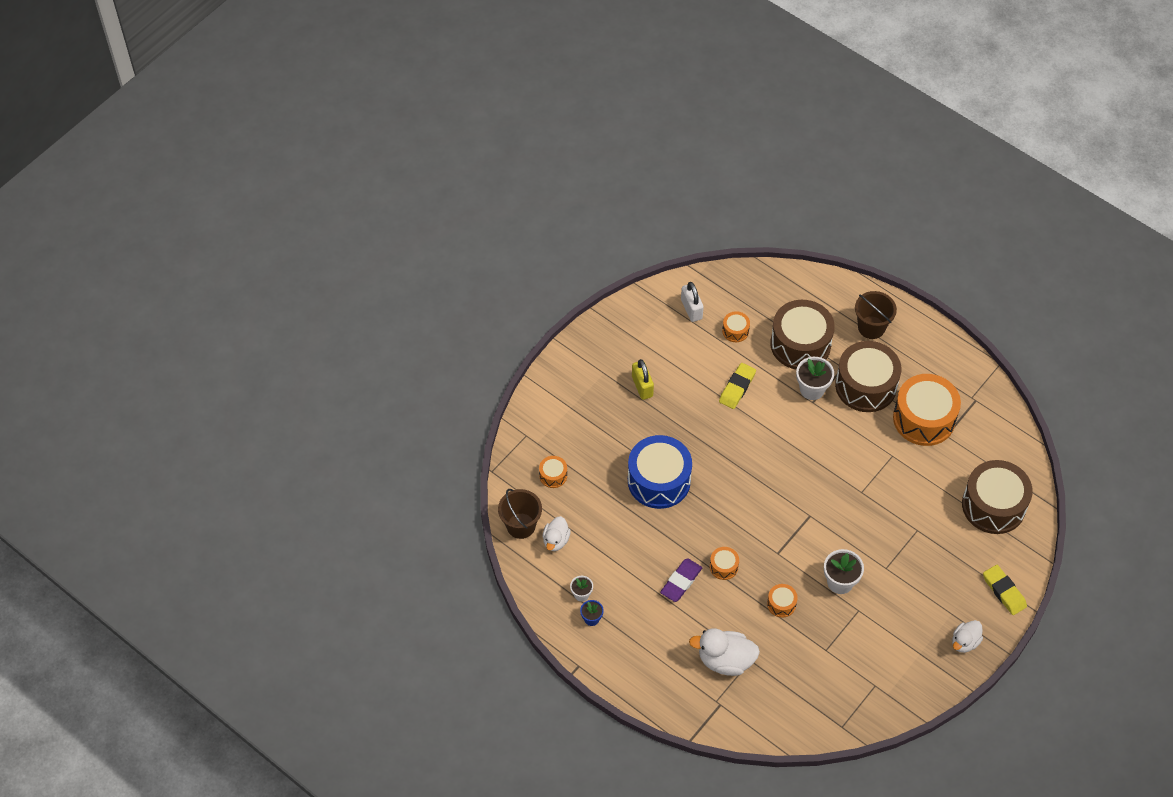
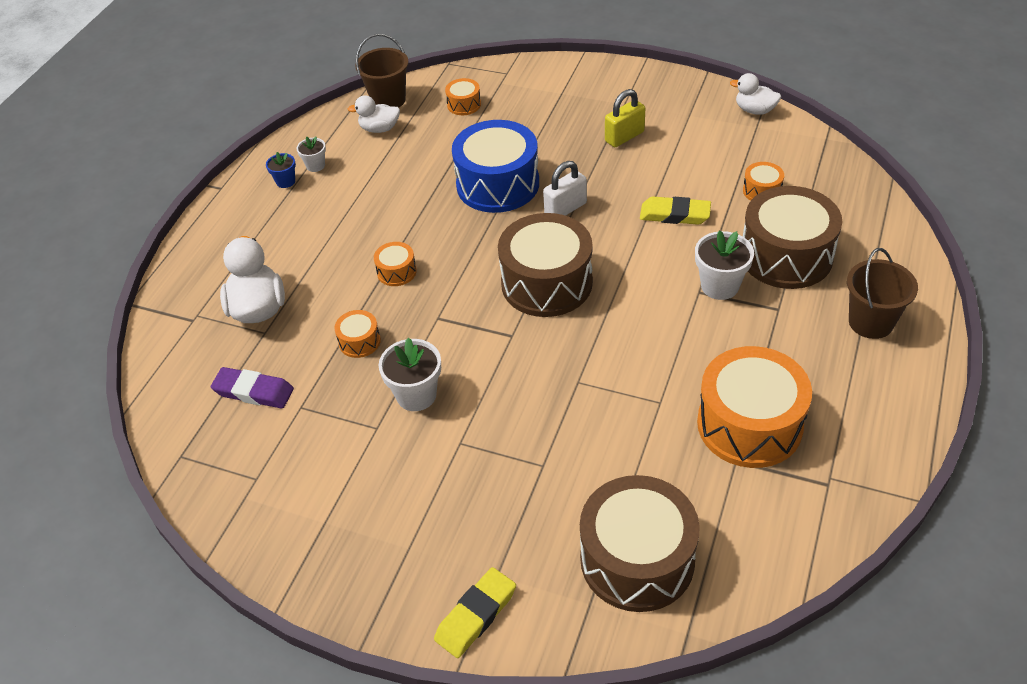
camera: 75 degrees right, 10 degrees down
purple eraser [660,558,702,602] -> purple eraser moved to [211,367,294,409]
white padlock [681,282,704,322] -> white padlock moved to [543,161,587,216]
brown drum [835,341,901,412] -> brown drum moved to [498,213,593,317]
white duck [952,620,983,653] -> white duck moved to [730,73,781,115]

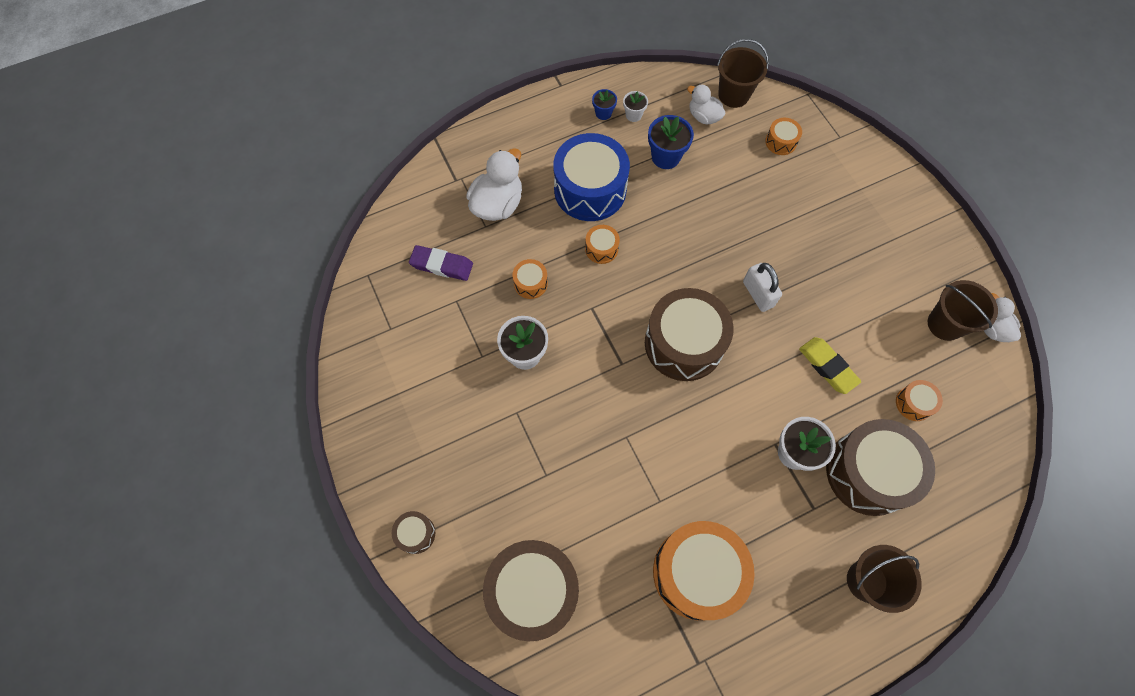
camera: 40 degrees right, 20 degrees up
purple eraser [211,367,294,409] -> purple eraser turned 45 degrees counterclockwise [409,245,473,281]
yellow eraser [434,567,516,658] -> brown drum [392,511,435,554]
blue drum [452,120,539,213] -> blue drum moved to [553,133,630,221]
white padlock [543,161,587,216] -> white padlock turned 60 degrees clockwise [743,263,782,312]
yellow padlock [605,89,645,147] -> none
none -> blue flower pot [648,115,694,169]
none -> brown bucket [928,280,998,341]

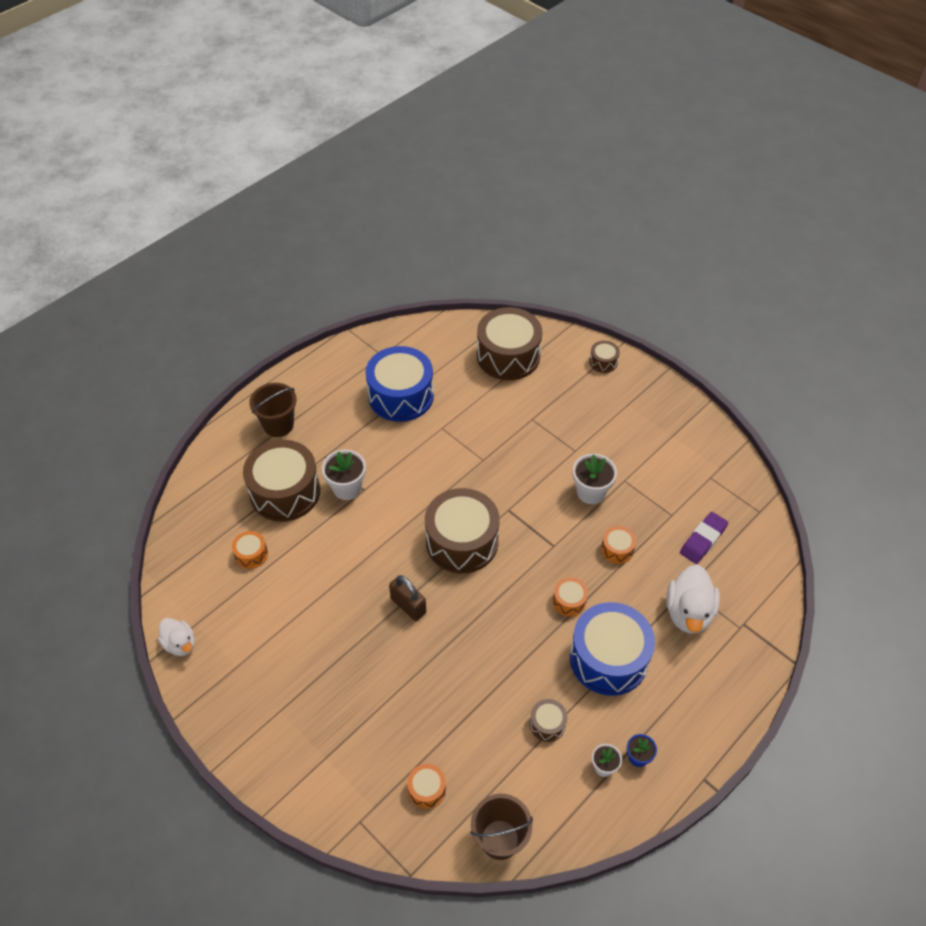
camera: 160 degrees right, 15 degrees down
purple eraser [409,245,473,281] -> purple eraser turned 45 degrees counterclockwise [680,512,728,564]
blue flower pot [648,115,694,169] -> brown drum [530,699,567,742]
orange drum [653,521,755,620] -> blue drum [366,346,434,422]
white duck [687,84,726,125] -> none
white padlock [743,263,782,312] -> brown padlock [389,575,426,621]
yellow eraser [799,337,861,394] -> none
brown bucket [928,280,998,341] -> none

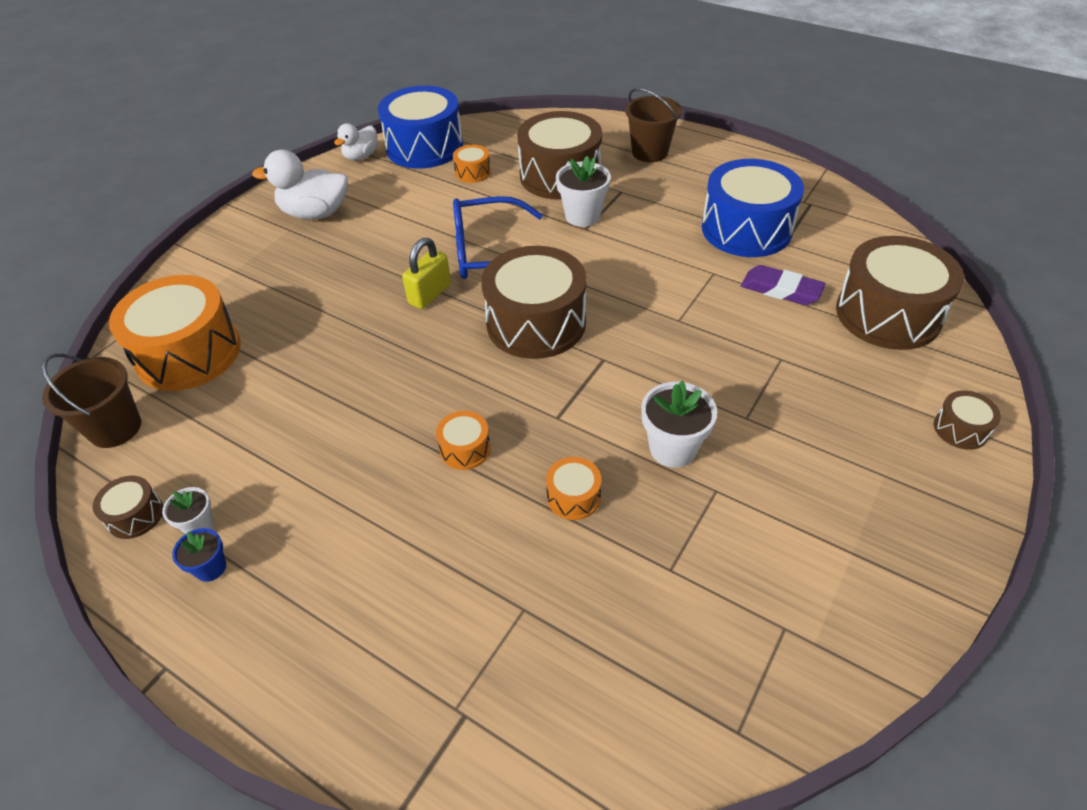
camera: 80 degrees right, 5 degrees down
brown padlock [389,575,426,621] -> yellow padlock [402,238,451,309]
orange drum [407,764,446,809] -> orange drum [109,275,240,391], size x2.25
brown drum [530,699,567,742] -> brown drum moved to [93,476,163,539]
blue drum [570,602,655,696] -> blue drum moved to [378,86,463,169]
white duck [666,565,720,633] -> white duck moved to [252,150,348,219]
purple eraser [680,512,728,564] -> purple eraser moved to [741,265,826,305]
none -> blue glasses [453,196,543,279]

